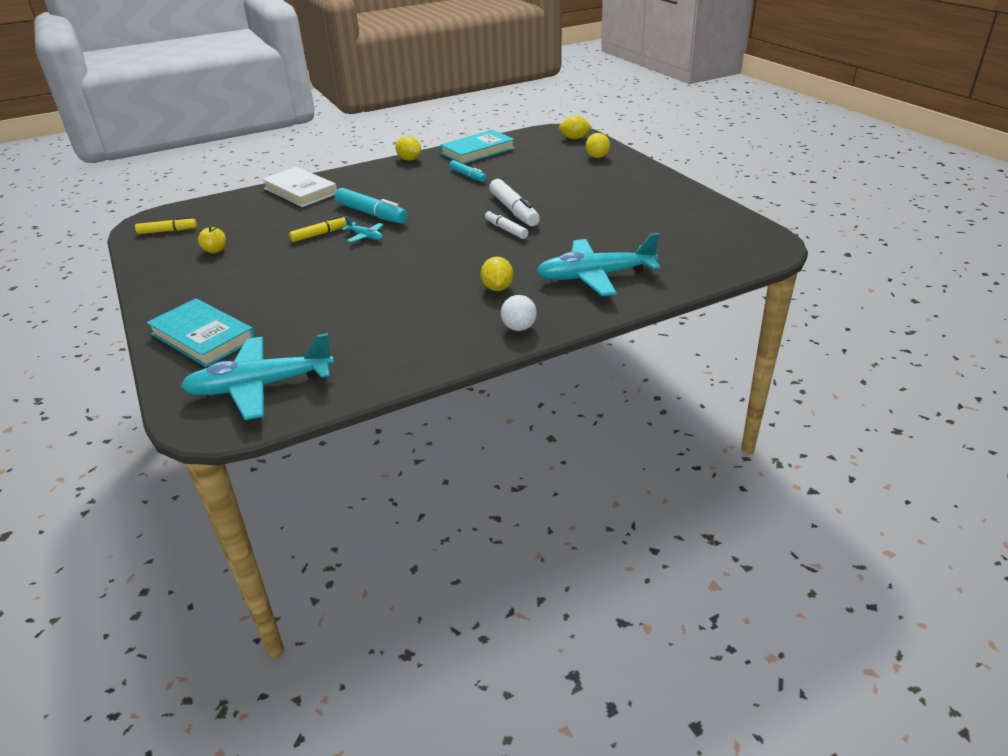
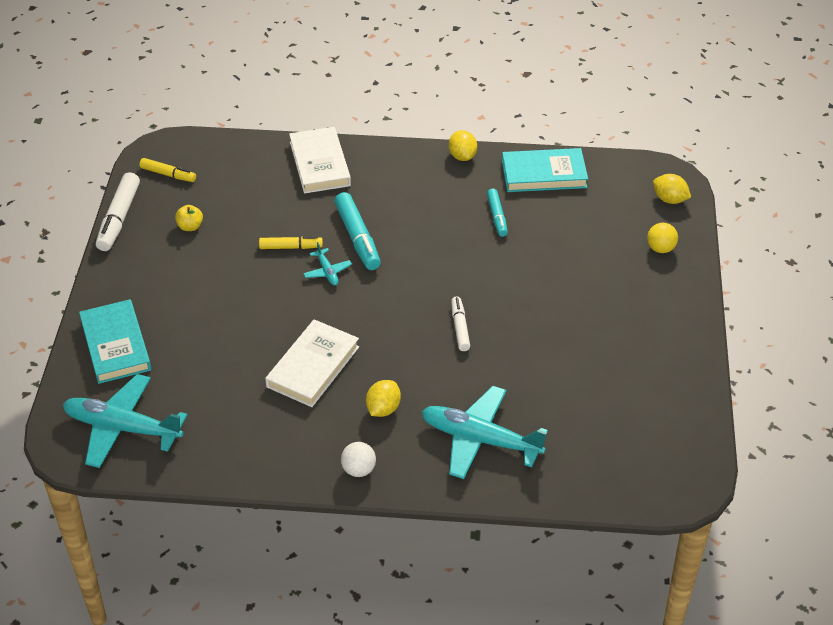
camera: 30 degrees right, 10 degrees up
white marker [489,179,540,226] -> white marker moved to [96,172,140,251]
none -> white book [265,319,359,407]

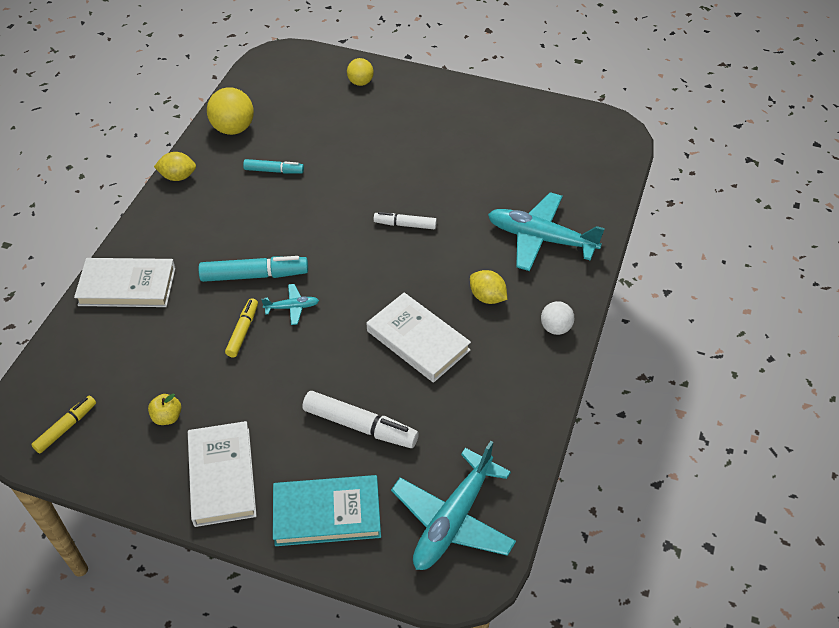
camera: 75 degrees left, 5 degrees up
white marker [96,172,140,251] -> white marker moved to [302,391,419,448]
turquoise plane [421,386,548,479] -> turquoise plane turned 75 degrees clockwise [488,192,605,271]
turquoise book [502,148,588,192] -> yellow ball [207,87,254,135]
yellow lemon [653,174,691,204] -> none
none -> white book [188,421,257,527]

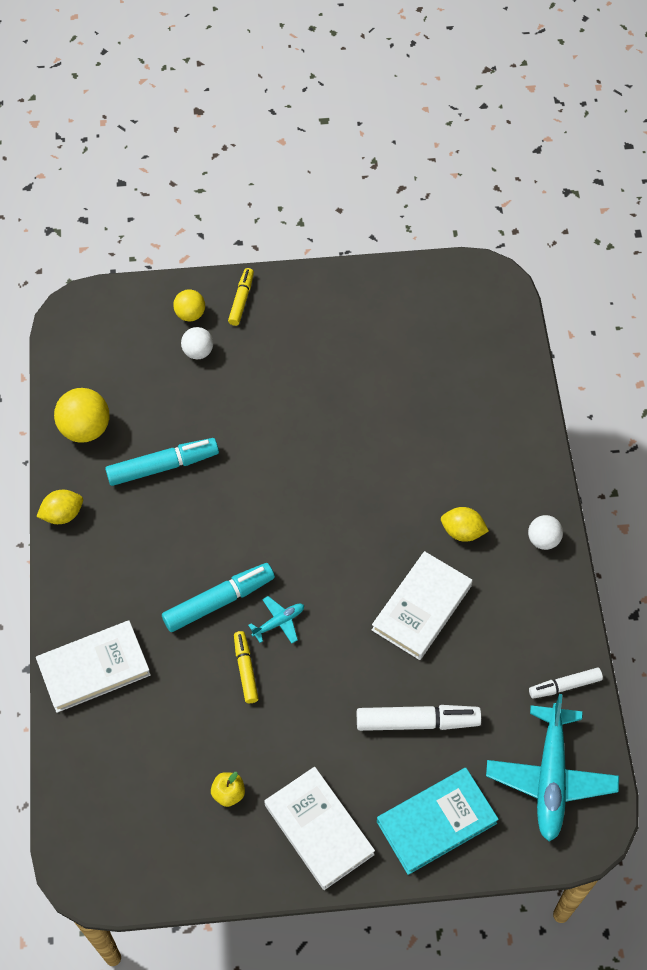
camera: 25 degrees left, 10 degrees up
yellow marker [31,396,96,453] -> yellow marker moved to [228,268,254,326]
turquoise marker [243,159,304,174] -> turquoise marker [105,438,219,486], size x1.63
white book [366,292,471,383] -> white book turned 75 degrees counterclockwise [372,551,472,660]
white marker [373,212,437,229] -> white marker moved to [529,668,603,699]
turquoise plane [488,192,605,271] -> none
none -> white ball [181,327,213,359]

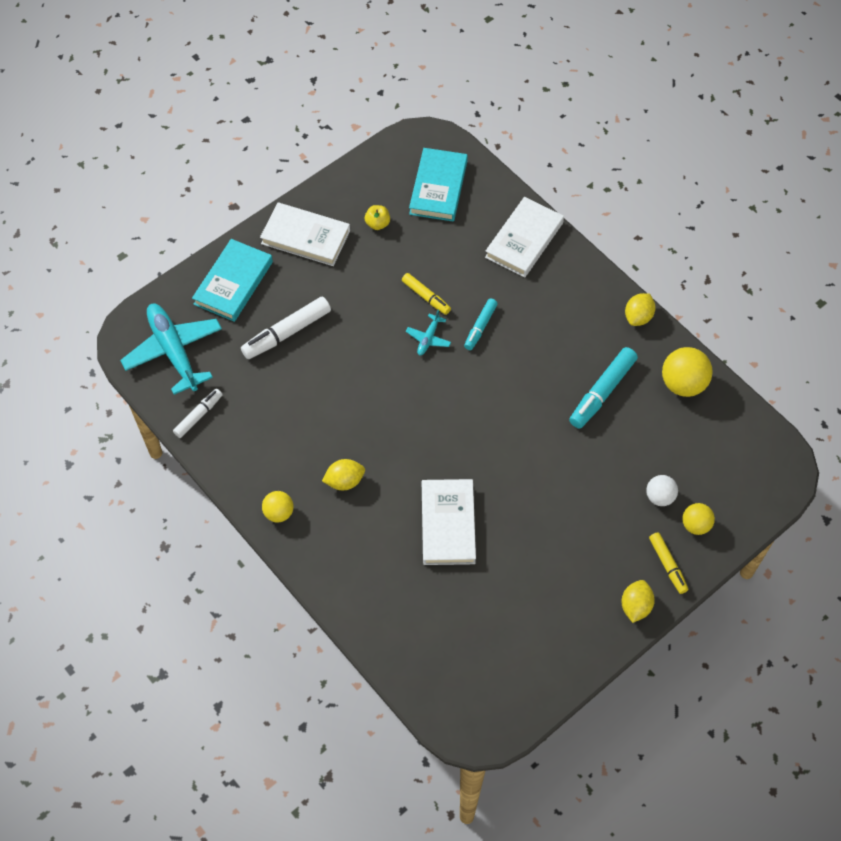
camera: 145 degrees right, 0 degrees up
turquoise marker [162,563,275,632] -> turquoise marker [464,298,498,350], size x0.61
white book [372,551,472,660] -> white book moved to [422,479,476,565]
white ball [528,515,563,550] -> yellow ball [262,491,294,523]
none -> turquoise book [409,148,468,222]
none -> yellow lemon [621,580,655,623]

